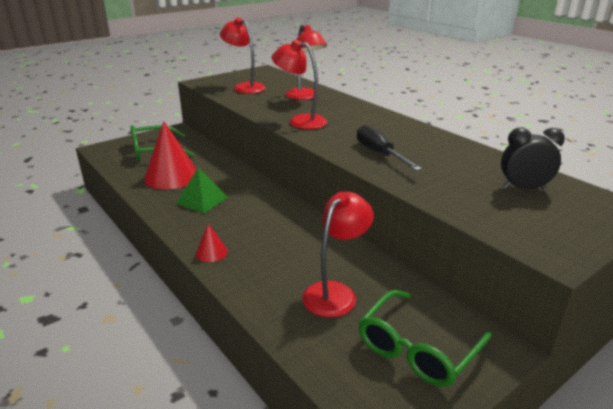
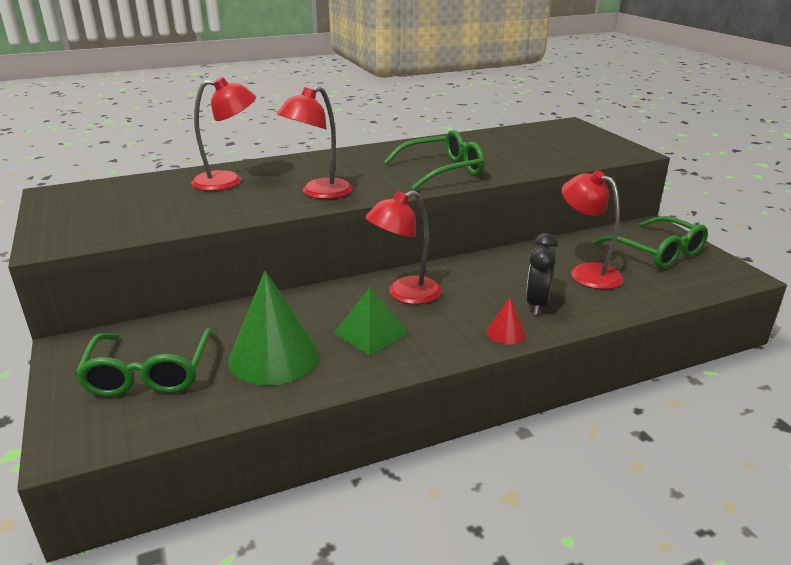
camera: 75 degrees left, 0 degrees up
red cone [144,121,197,189] -> green cone [228,271,320,386]
red lamp [220,17,266,94] -> red lamp moved to [365,190,442,304]
black screwdriver [357,125,422,171] -> green glasses [383,130,485,190]
black clock [501,127,565,189] -> black clock moved to [526,233,558,315]

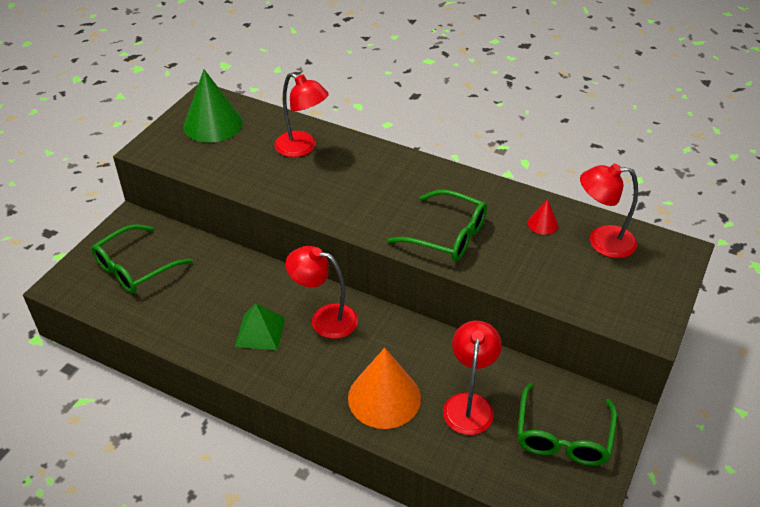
camera: 50 degrees right, 15 degrees up
green cone [228,271,320,386] -> green cone moved to [183,70,243,143]
red lamp [277,86,353,199] -> red lamp moved to [580,164,638,258]
red cone [487,297,526,345] -> red cone moved to [528,199,558,235]
black clock [526,233,558,315] -> orange cone [348,348,421,429]

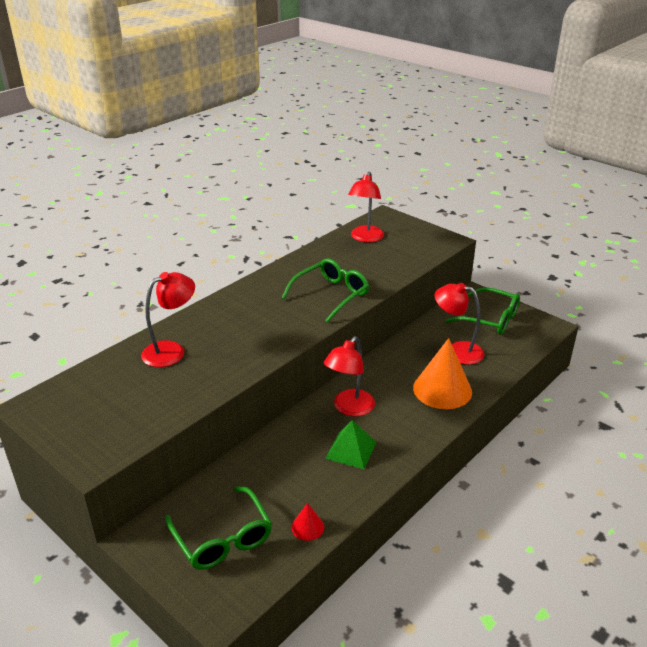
camera: 75 degrees left, 10 degrees down
green cone [183,70,243,143] -> none
red cone [528,199,558,235] -> red cone moved to [291,503,324,541]

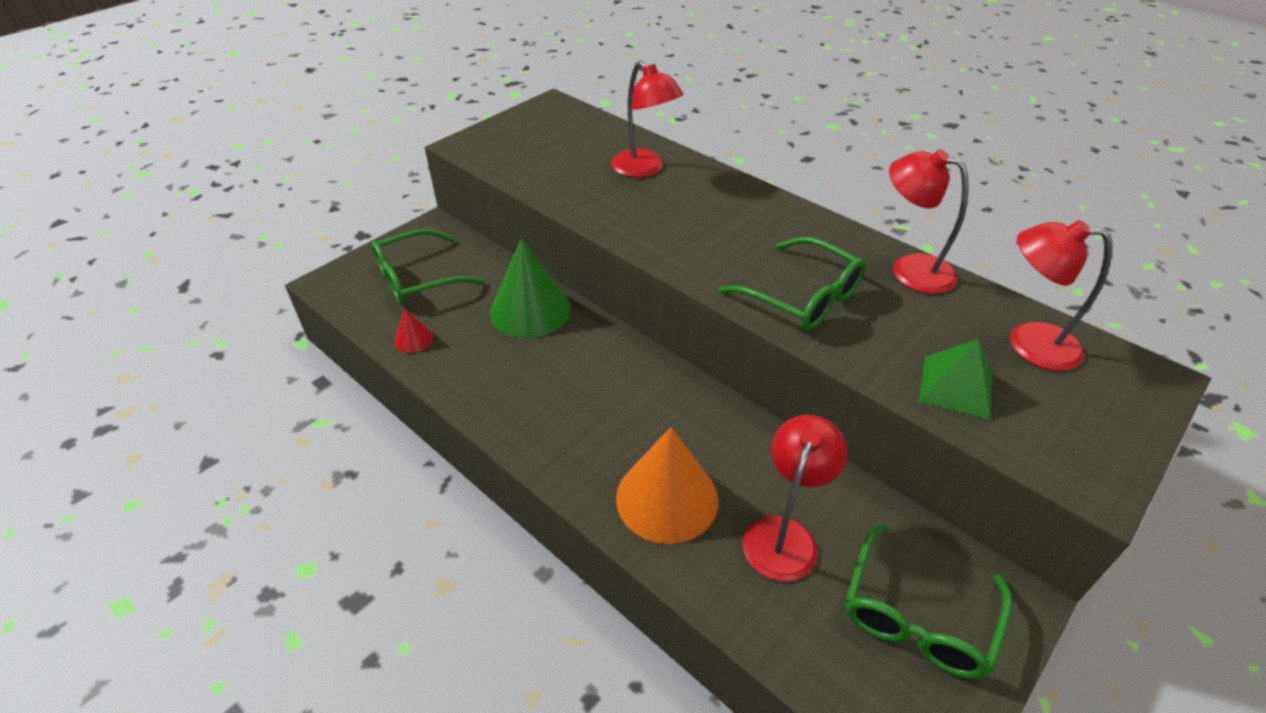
camera: 90 degrees right, 10 degrees up
red lamp [324,336,375,417] -> red lamp moved to [889,150,969,294]
green pyramid [325,420,377,469] -> green pyramid moved to [918,339,992,420]
none -> green cone [490,238,571,338]

